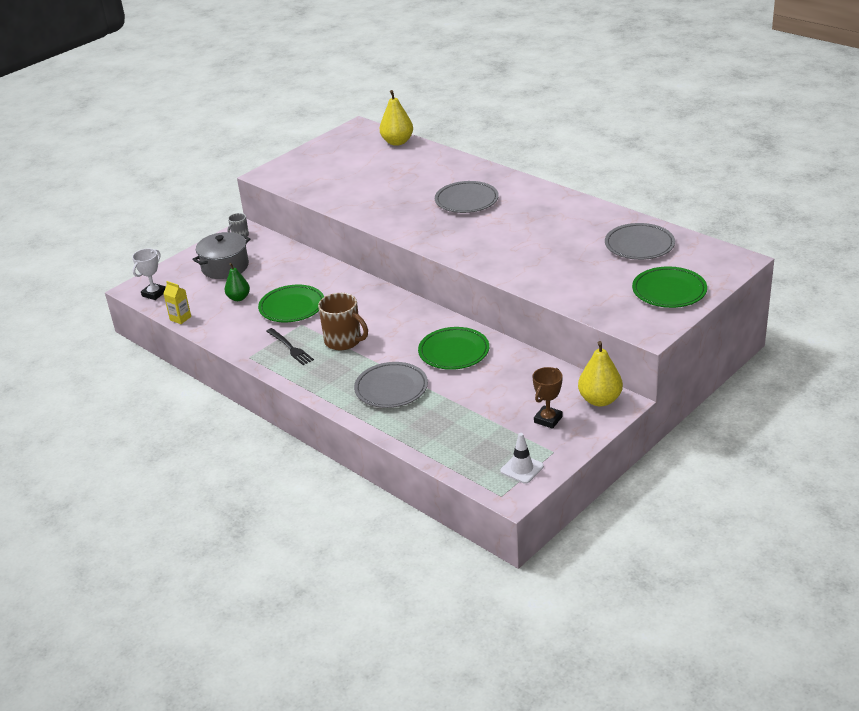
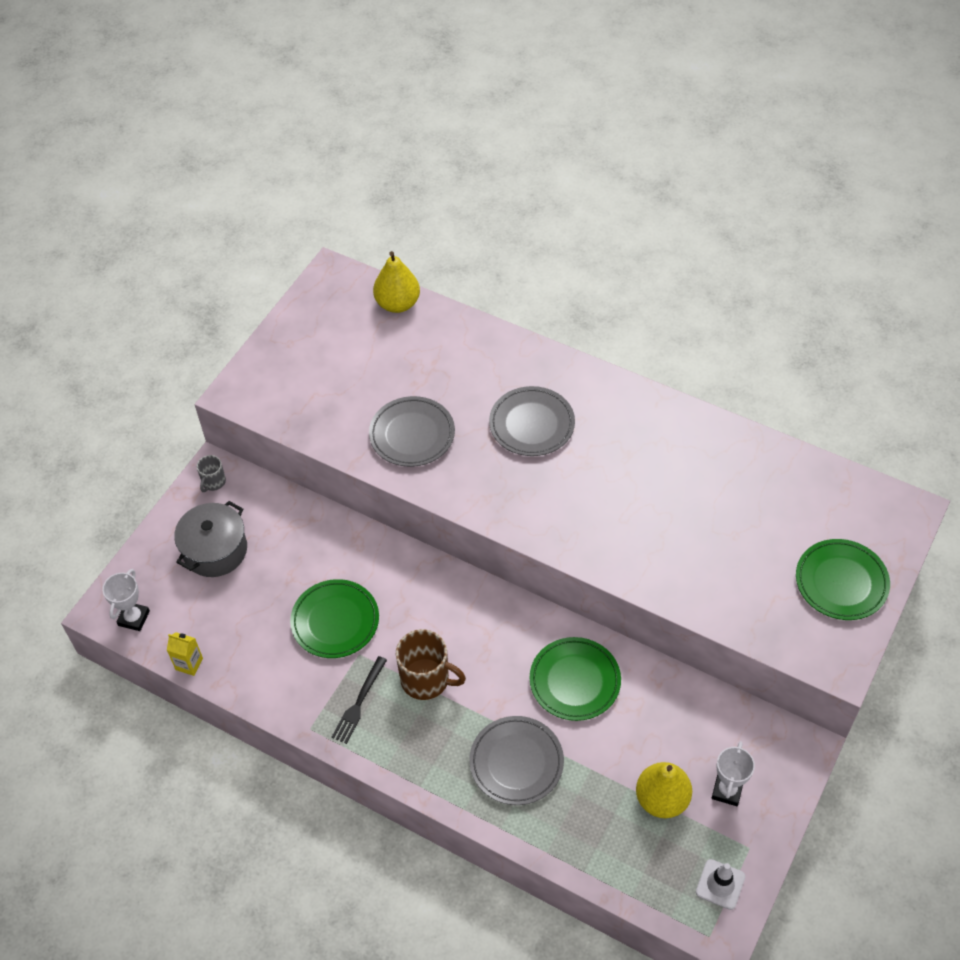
camera: 15 degrees left, 20 degrees up
green pear [225,263,250,301] -> none
black fork [266,328,314,365] -> black fork turned 75 degrees clockwise [332,656,387,744]
brown trophy [532,367,563,429] -> white trophy [712,741,755,806]
yellow pear [578,341,623,407] -> yellow pear moved to [636,762,692,818]
grey plate [605,223,675,260] -> grey plate moved to [369,396,455,467]

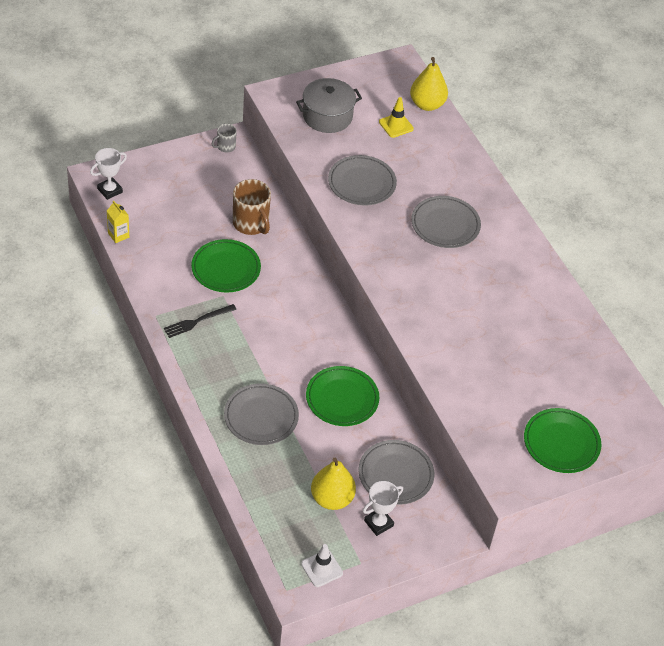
camera: 30 degrees right, 5 degrees down
grey pot [174,501,247,577] -> grey pot moved to [296,78,362,133]
brown mug [396,629,466,700] -> brown mug moved to [233,179,271,235]
none -> grey plate [358,440,434,505]
none -> yellow traffic cone [379,97,414,138]

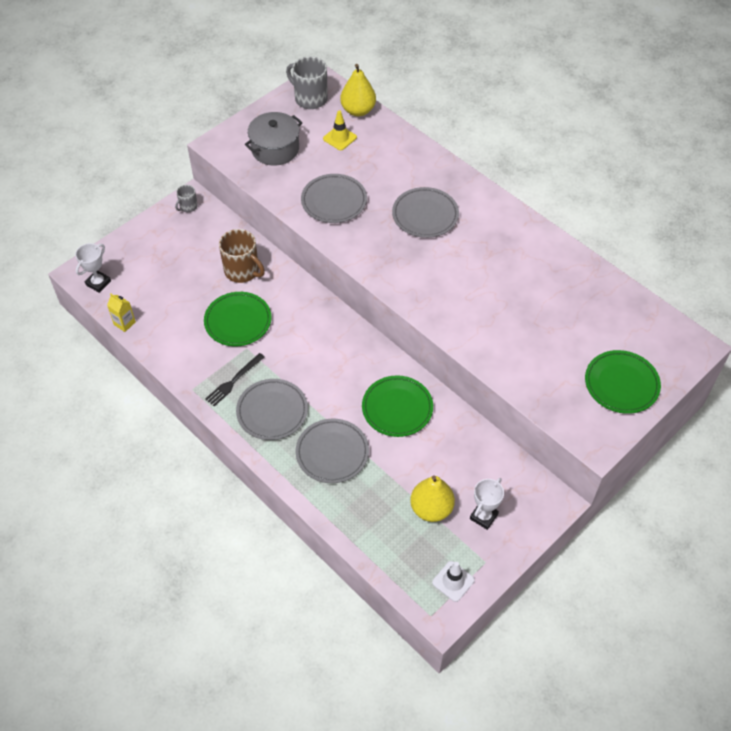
camera: 15 degrees left, 5 degrees up
grey plate [358,440,434,505] -> grey plate moved to [236,379,308,440]
none -> grey mug [286,56,328,109]

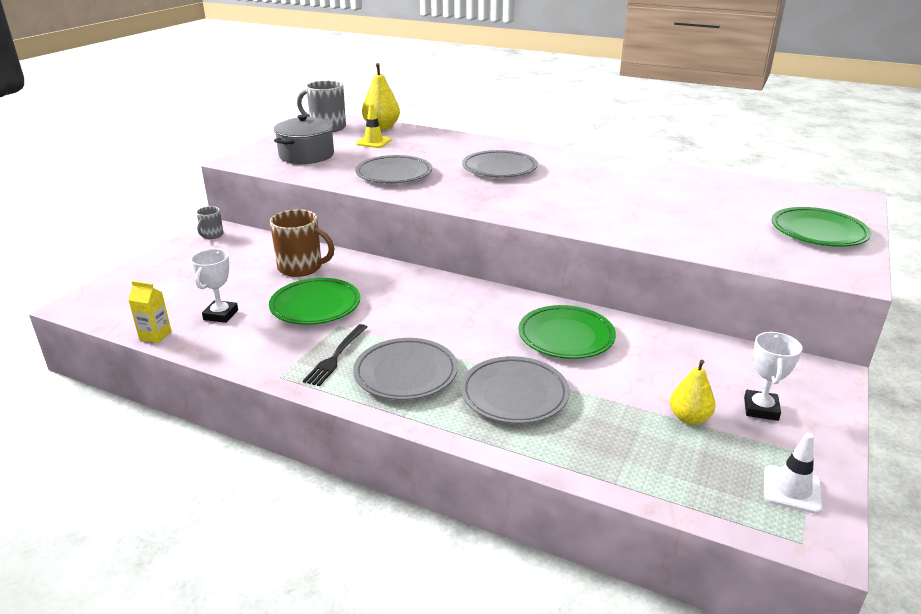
camera: 20 degrees left, 25 degrees down
white trophy [75,243,111,293] -> white trophy moved to [191,249,238,323]
yellow pear [410,475,455,522] -> yellow pear [670,360,715,425], size x0.66

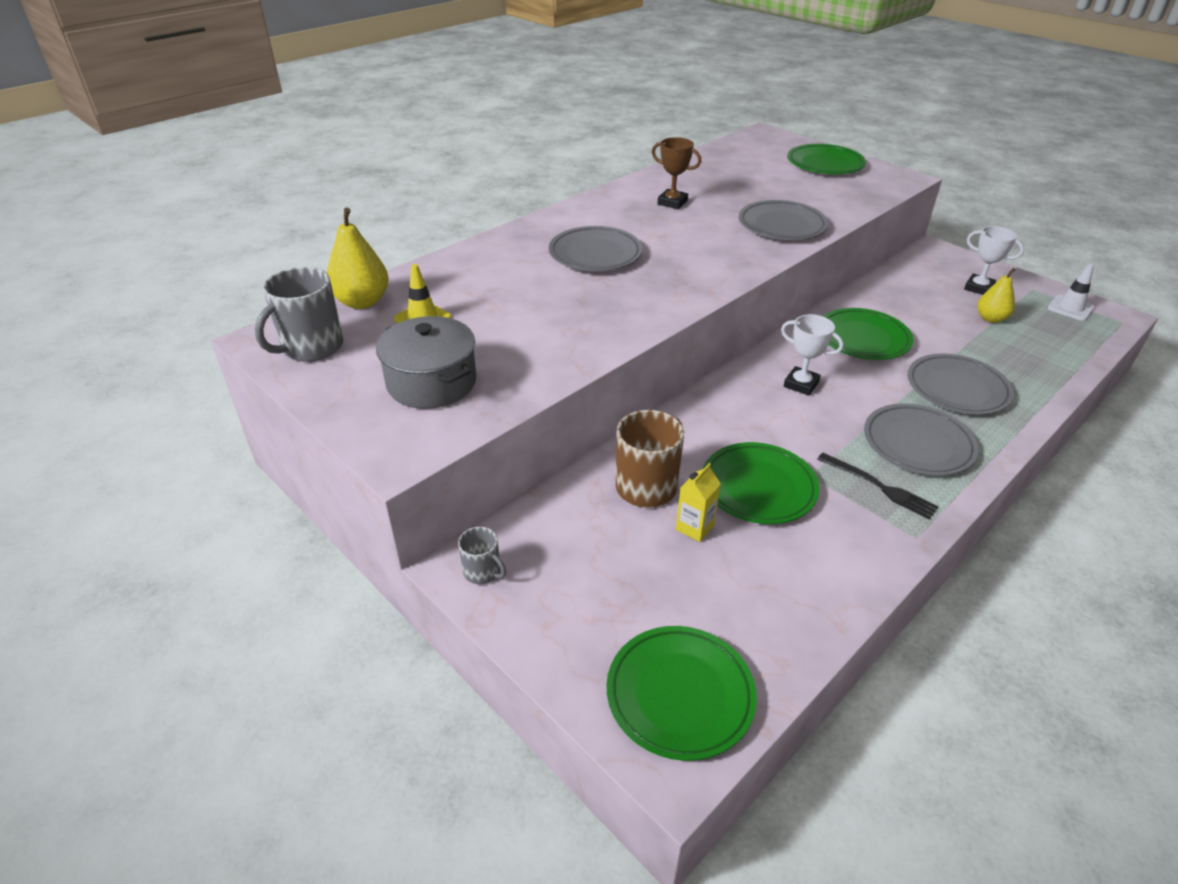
camera: 70 degrees left, 10 degrees up
yellow carton [128,281,172,343] -> yellow carton moved to [676,463,721,542]
white trophy [191,249,238,323] -> white trophy moved to [781,314,844,396]
grey plate [355,155,432,183] -> grey plate moved to [739,200,828,240]
none -> green plate [607,626,757,761]
none -> brown trophy [652,137,701,209]

